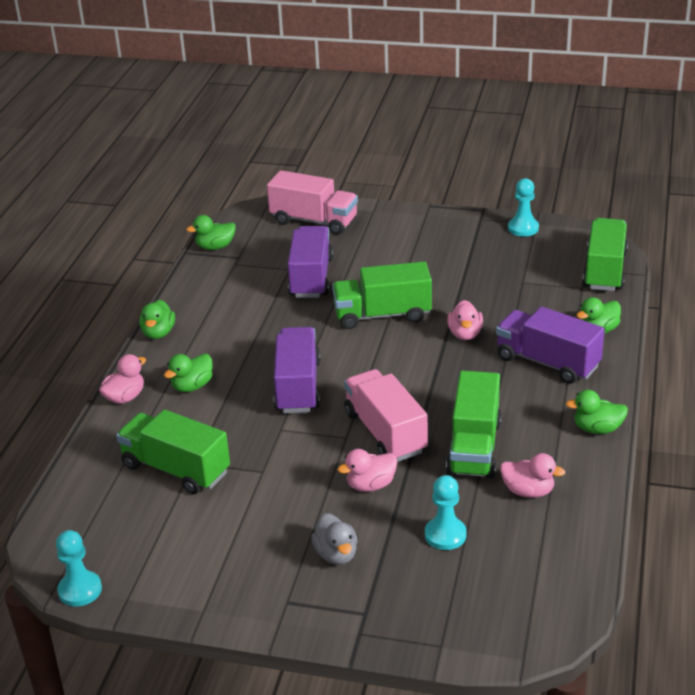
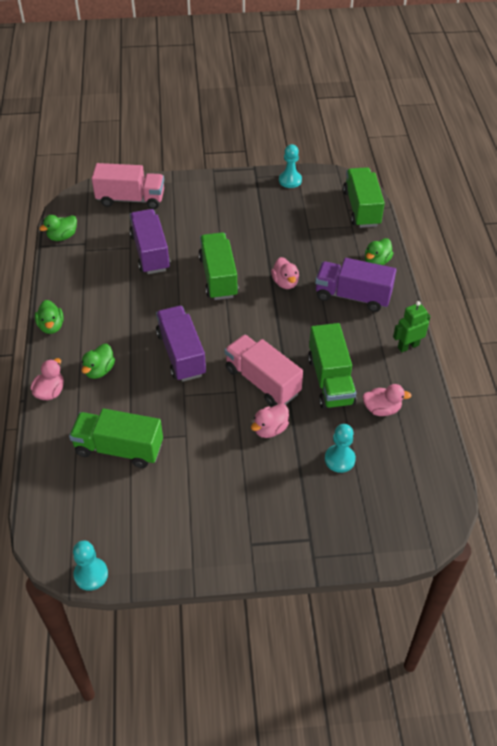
camera: 20 degrees left, 15 degrees up
grey duck [311,513,357,565] -> none
green truck [332,262,432,329] -> green truck turned 105 degrees clockwise [198,232,239,300]
green duck [566,390,628,434] -> green robot [393,301,431,352]

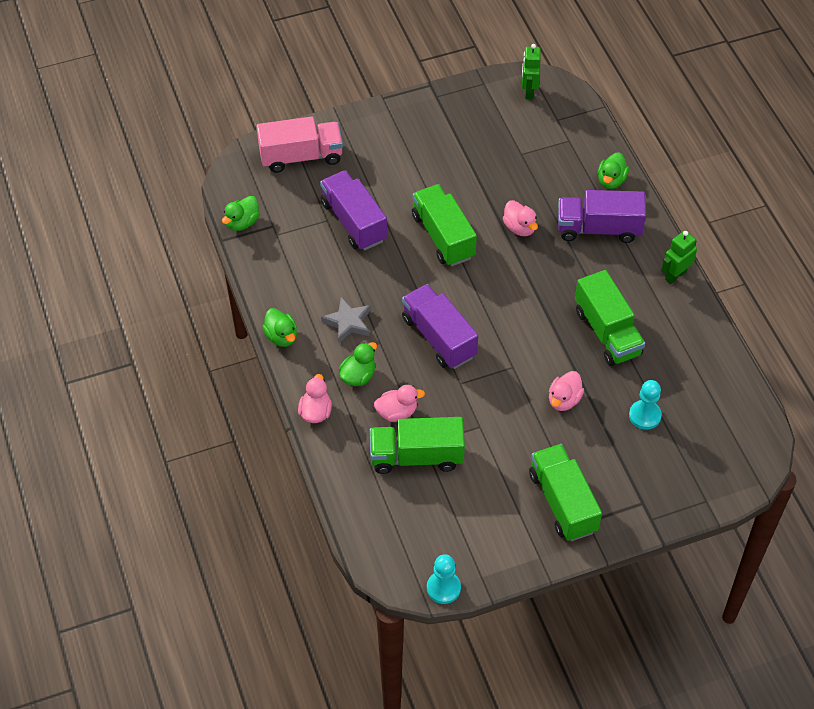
camera: 15 degrees left, 5 degrees up
green duck [81,344,115,379] -> green duck turned 150 degrees counterclockwise [339,342,377,386]
pink truck [225,335,303,407] -> none
turquoise pawn [279,144,302,188] -> none
green truck [343,167,385,228] -> green truck moved to [529,444,602,541]
pink duck [363,384,412,416] -> pink duck moved to [374,385,425,422]
none -> grey star [321,297,371,343]
none -> green robot [522,44,541,99]

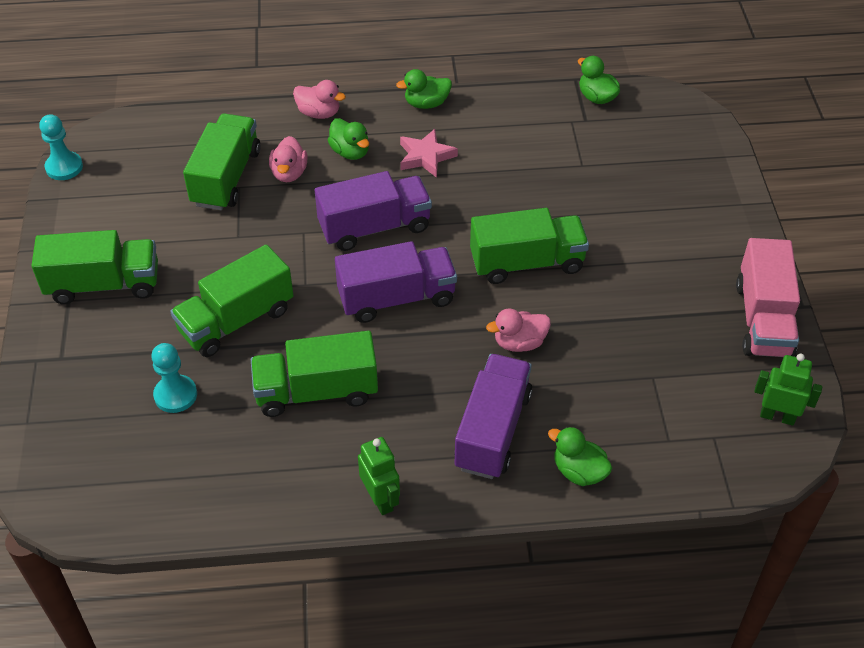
camera: 105 degrees right, 5 degrees down
pink truck [257,116,343,173] -> pink truck moved to [736,238,800,357]
purple truck [320,170,387,251] -> purple truck moved to [335,241,457,323]
grey star [321,297,371,343] -> pink star [400,129,458,178]
pink duck [549,371,584,411] -> green truck [170,244,294,357]

